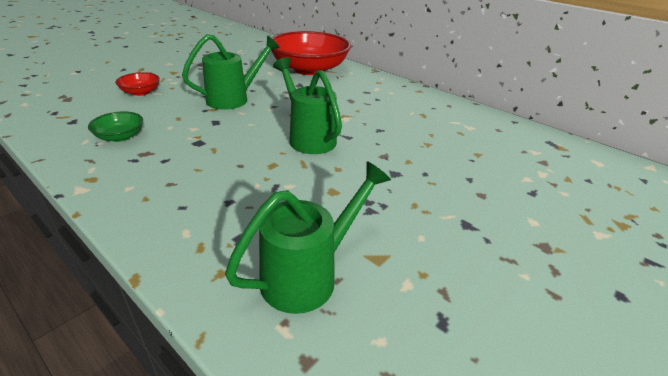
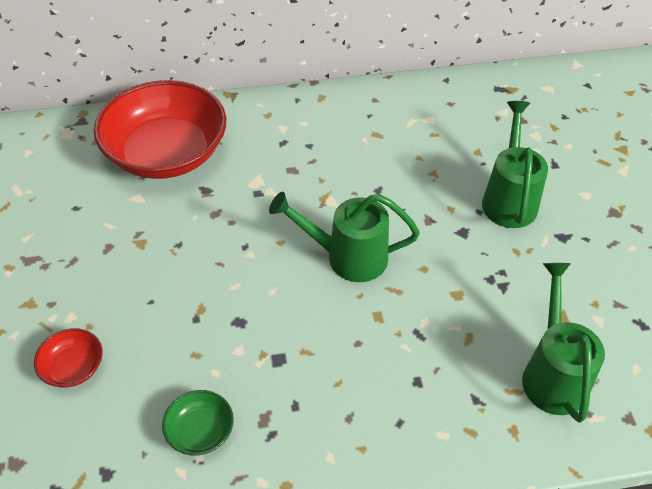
camera: 50 degrees left, 15 degrees up
green watering can [182,34,280,110] -> green watering can moved to [482,101,548,228]

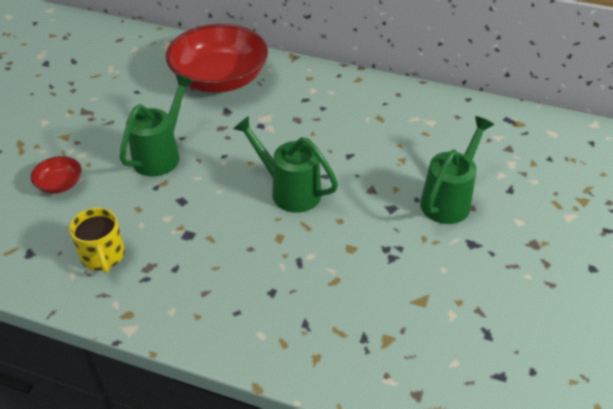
camera: 30 degrees right, 5 degrees down
green bowl [162,390,234,455] -> yellow mug [69,208,125,273]
green watering can [522,263,605,422] -> green watering can moved to [120,74,194,176]

